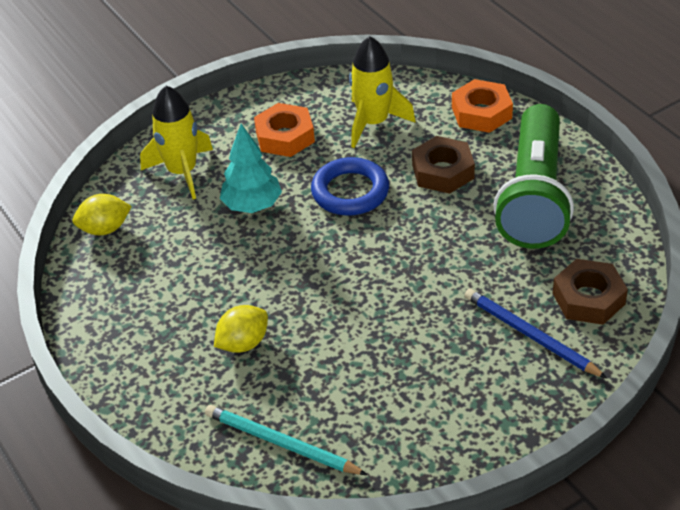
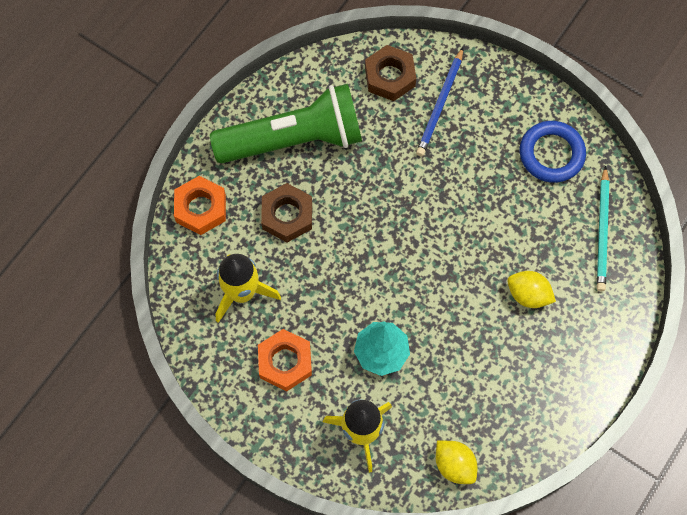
camera: 115 degrees left, 25 degrees up
blue ring [311,157,389,216] -> blue ring moved to [520,121,586,183]

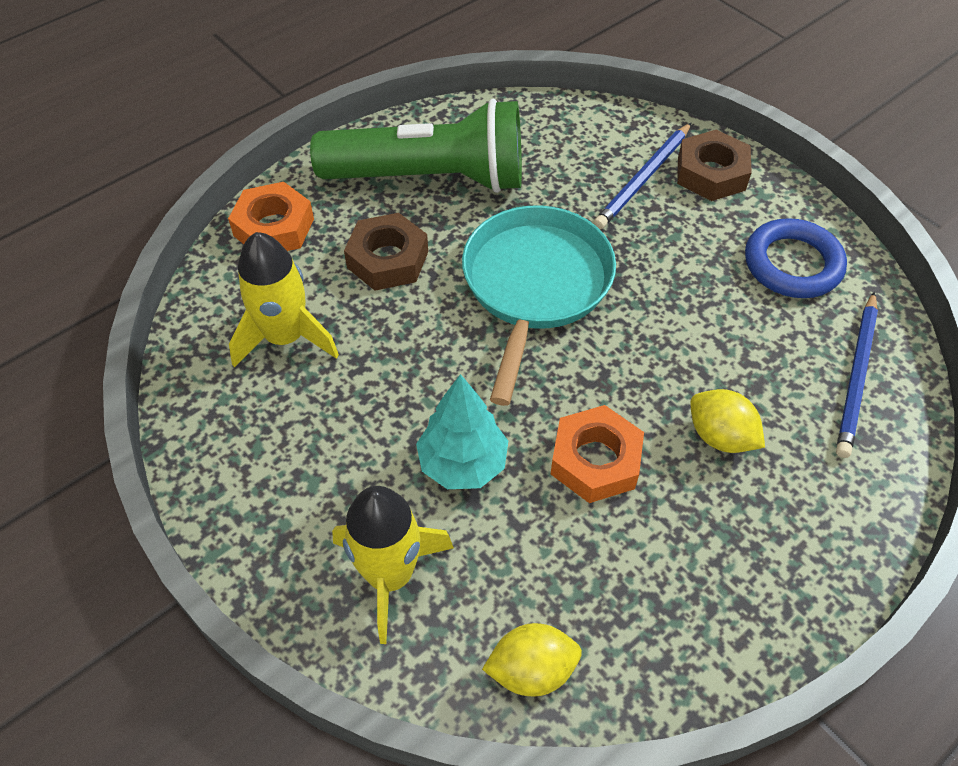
camera: 15 degrees right, 15 degrees down
orange nut [258,329,312,391] -> orange nut moved to [551,405,644,503]
brown nut [365,45,416,101] -> brown nut moved to [677,130,752,201]
yellow lemon [436,440,477,484] -> yellow lemon turned 75 degrees counterclockwise [482,623,582,696]
turquoise pencil [597,166,609,291] -> blue pencil [836,292,878,458]
none -> turquoise pan [462,205,616,406]

